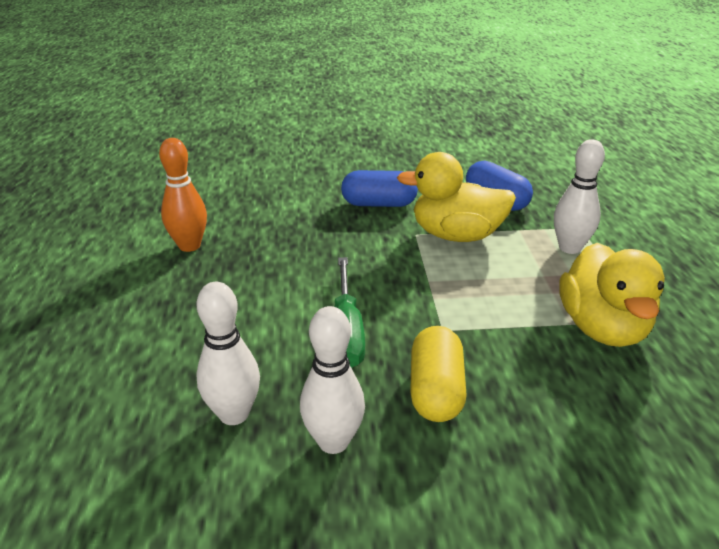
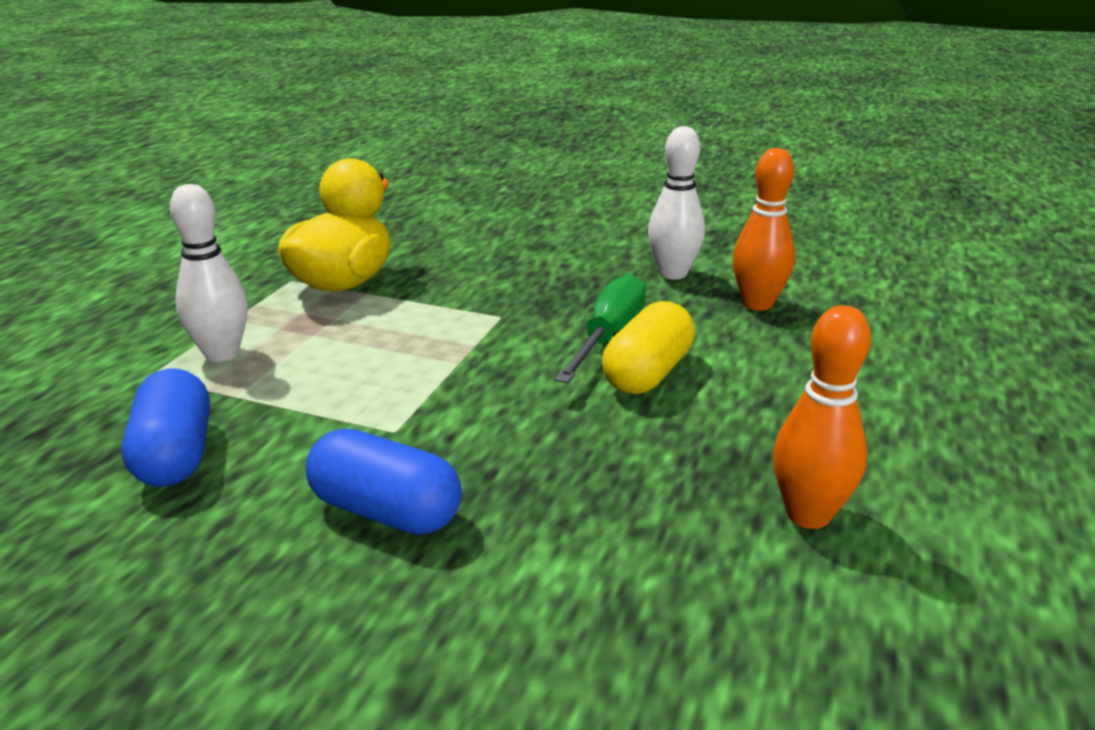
camera: 155 degrees left, 5 degrees down
white bowling pin [196,282,260,425] -> orange bowling pin [733,148,795,311]
yellow duck [397,152,516,242] -> none
yellow capsule [410,326,467,422] -> yellow capsule moved to [602,301,695,394]

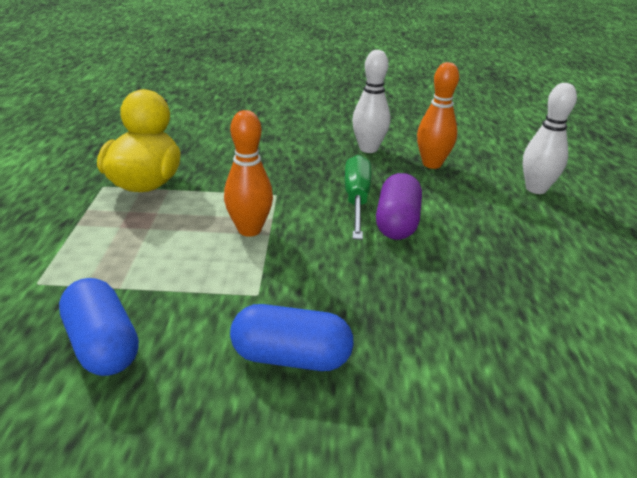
camera: 20 degrees left, 5 degrees up
white bowling pin [170,184,248,362] -> white bowling pin moved to [523,83,577,194]
yellow capsule [602,301,695,394] -> purple capsule [376,173,422,240]
orange bowling pin [773,305,871,529] -> orange bowling pin moved to [224,110,273,237]

